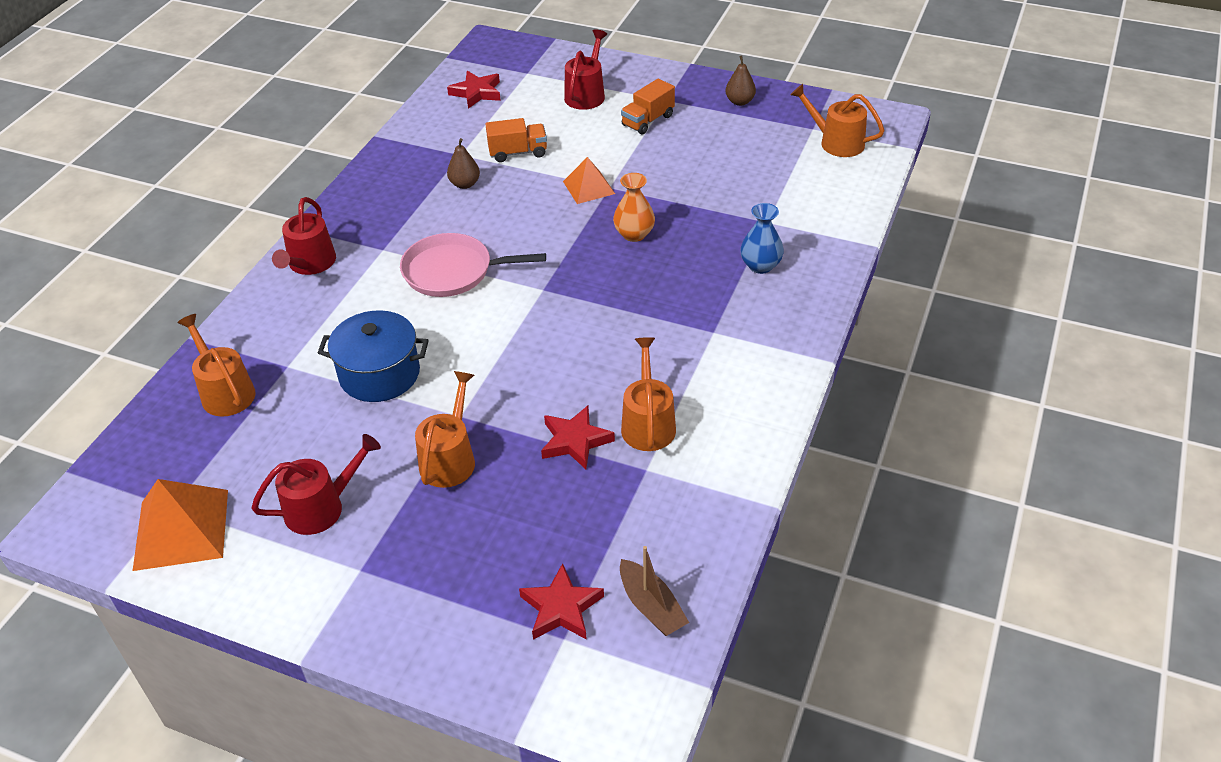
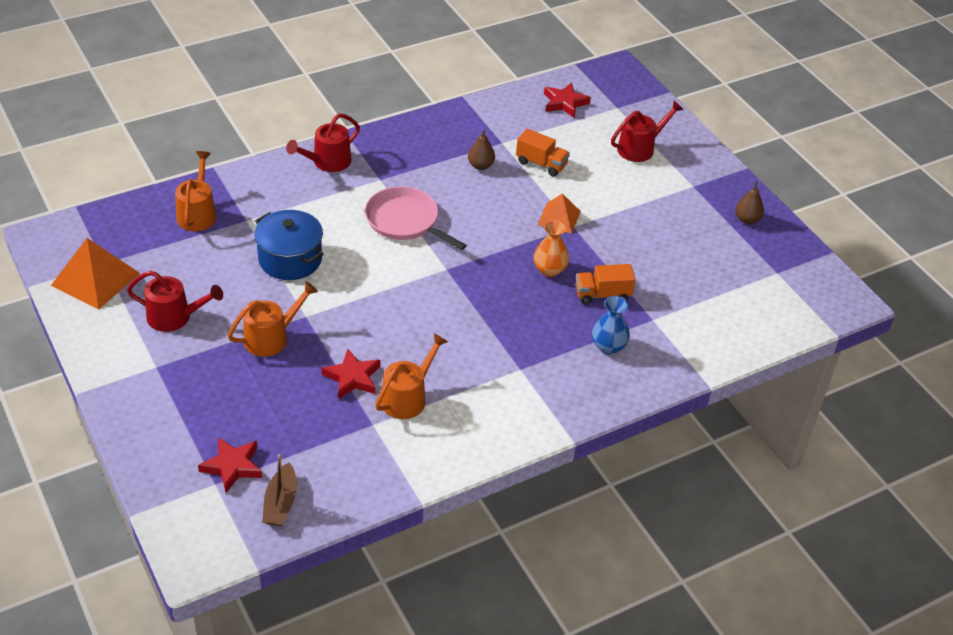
camera: 35 degrees right, 0 degrees up
orange truck [621,79,675,134] -> orange truck moved to [576,264,635,304]
orange watering can [790,84,885,157] -> none

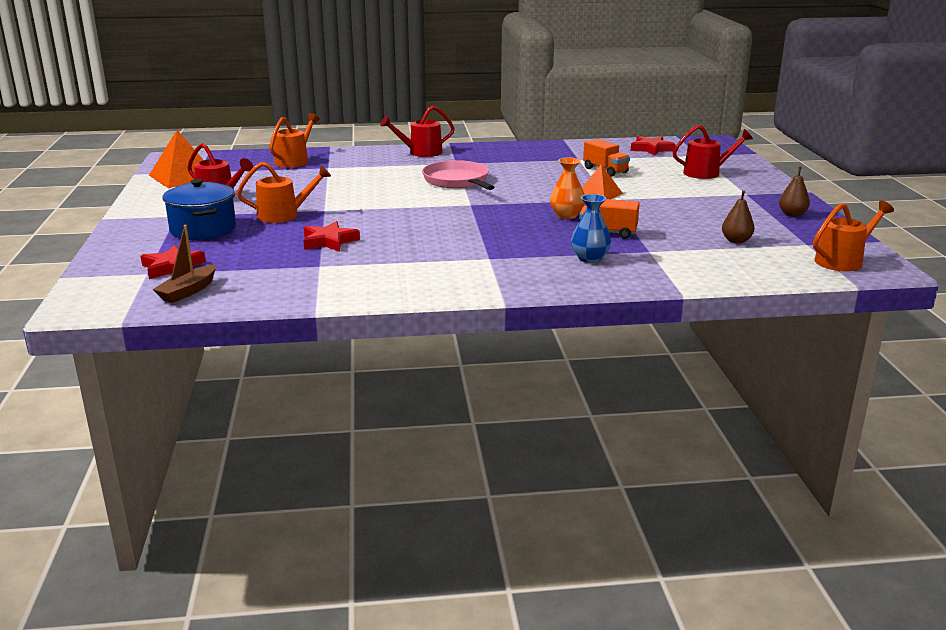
camera: 25 degrees right, 20 degrees down
blue pot [254,210,324,280] -> blue pot moved to [162,179,236,240]
orange watering can [375,333,448,419] -> orange watering can moved to [813,201,894,271]
brown pear [468,130,495,170] -> brown pear moved to [722,191,755,244]

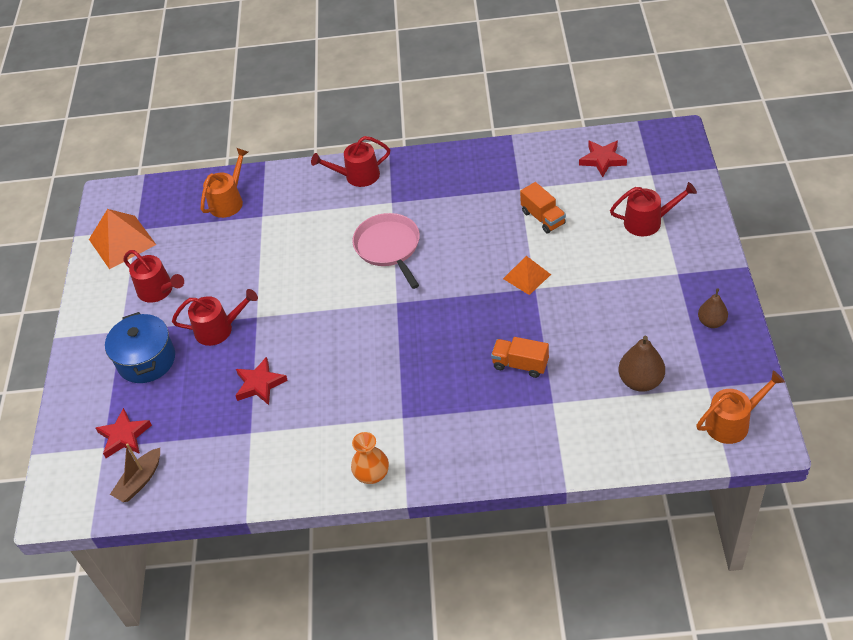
camera: 10 degrees right, 25 degrees up
orange watering can [237,162,331,223] -> red watering can [172,289,258,346]
orange vase [550,158,585,219] -> orange vase moved to [351,432,389,484]
blue vase [571,194,611,263] -> none
brown pear [722,191,755,244] -> brown pear [619,336,665,392], size x1.52

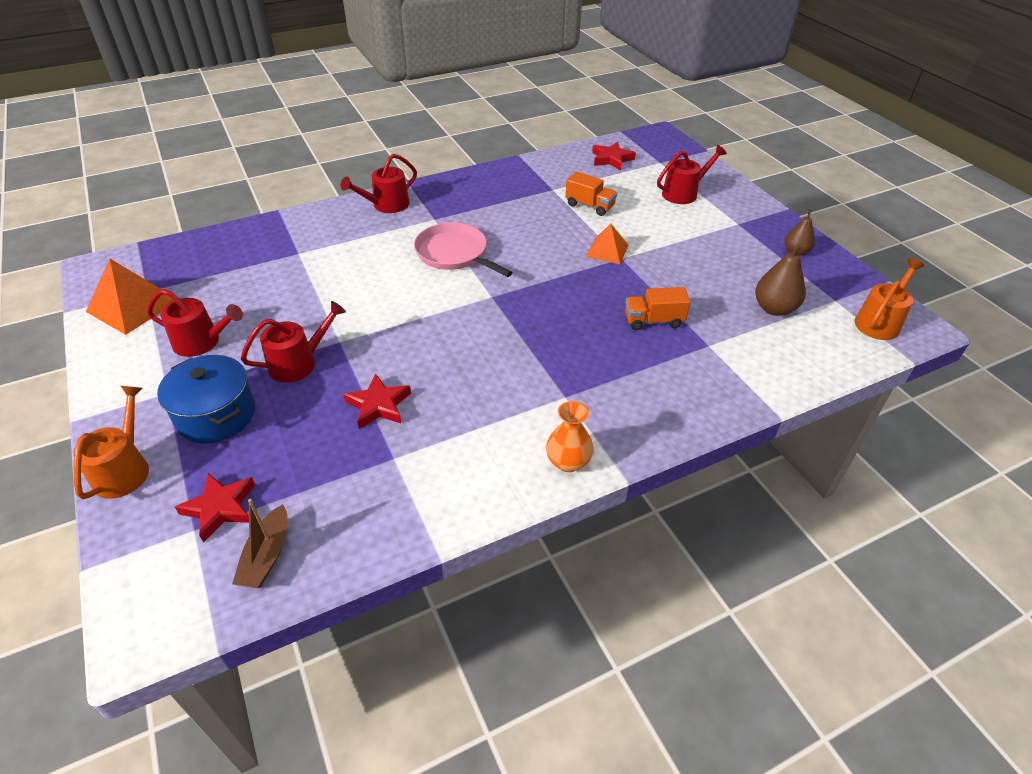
camera: 30 degrees left, 5 degrees down
orange watering can [201,148,248,218] -> orange watering can moved to [73,386,149,499]

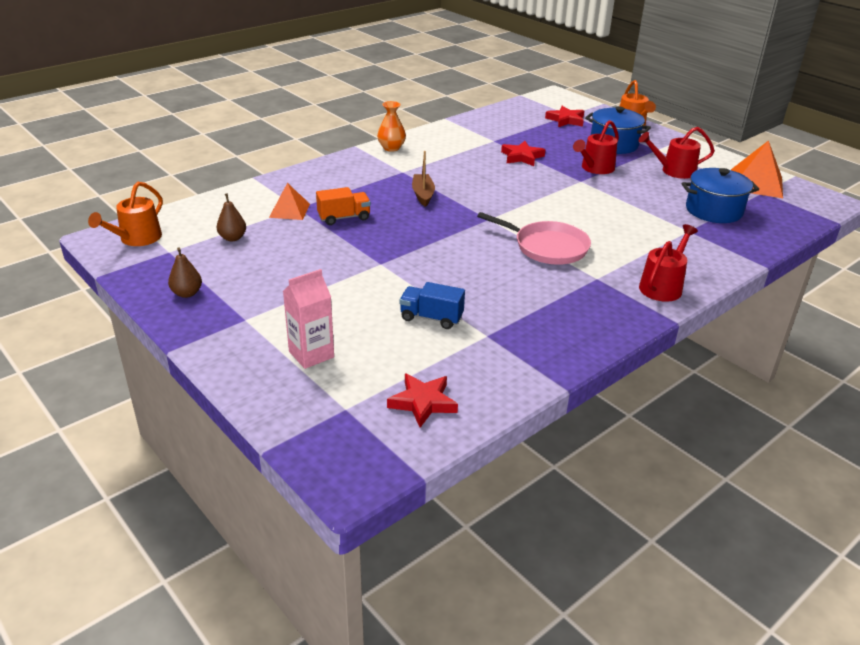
camera: 165 degrees right, 10 degrees down
brown boat [232,499,287,588] -> brown boat moved to [412,151,435,207]
orange truck [565,172,617,216] -> blue truck [400,282,465,329]
orange pyramid [586,223,629,264] -> orange pyramid moved to [269,183,310,220]
red watering can [657,145,727,204] -> pink carton [283,269,334,369]
brown pear [755,243,806,316] -> brown pear [216,193,246,241], size x0.66
none -> blue pot [682,168,759,223]

